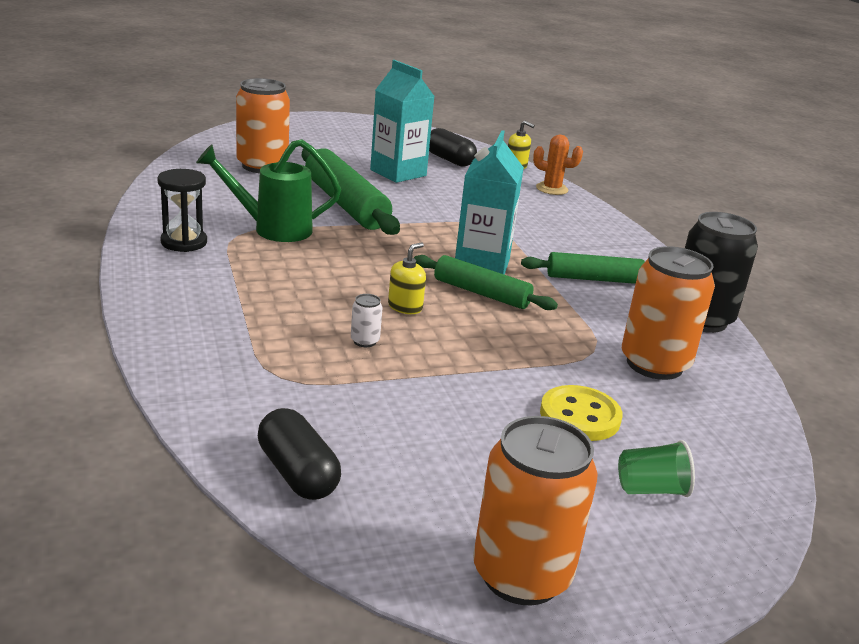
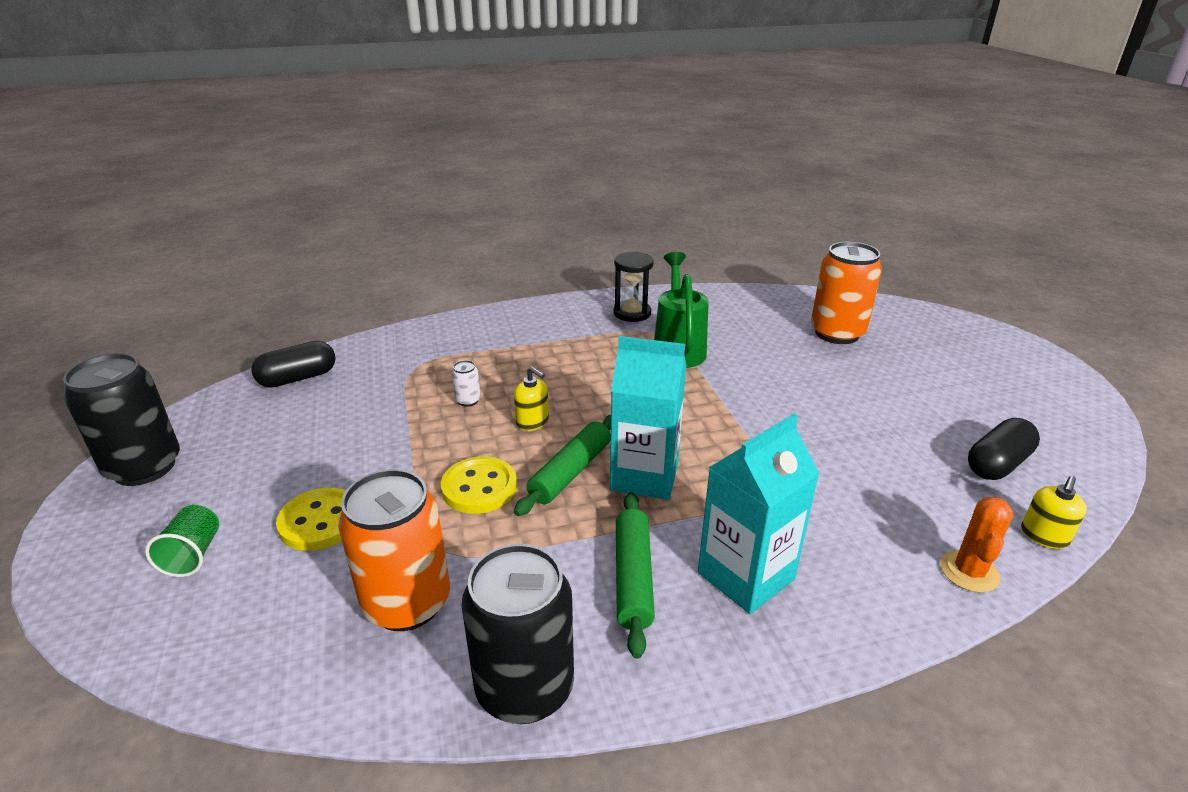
camera: 95 degrees right, 5 degrees up
green rolling pin [302,148,400,235] -> none
turquoise carton [370,60,435,183] -> turquoise carton moved to [698,414,819,614]
orange can [473,416,598,605] -> black can [63,353,180,486]
none -> yellow button [441,456,517,514]

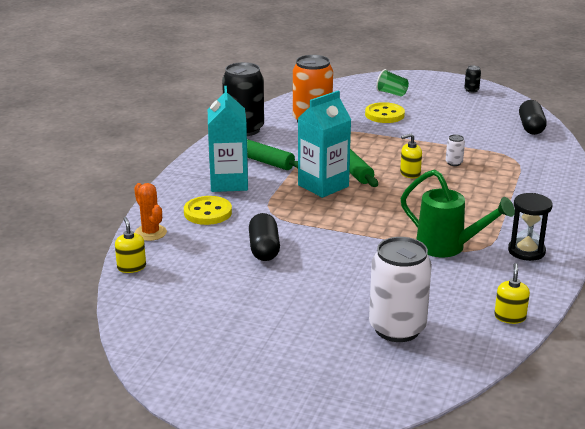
camera: 125 degrees right, 5 degrees down
black can [63,353,180,486] -> black can [464,66,481,93], size x0.40
yellow button [441,456,517,514] -> yellow button moved to [184,196,232,225]
orange can [811,242,882,344] -> white can [369,237,432,342]
black capsule [968,418,1040,480] -> black capsule moved to [249,213,280,261]
none -> yellow soap dispenser [494,263,530,324]

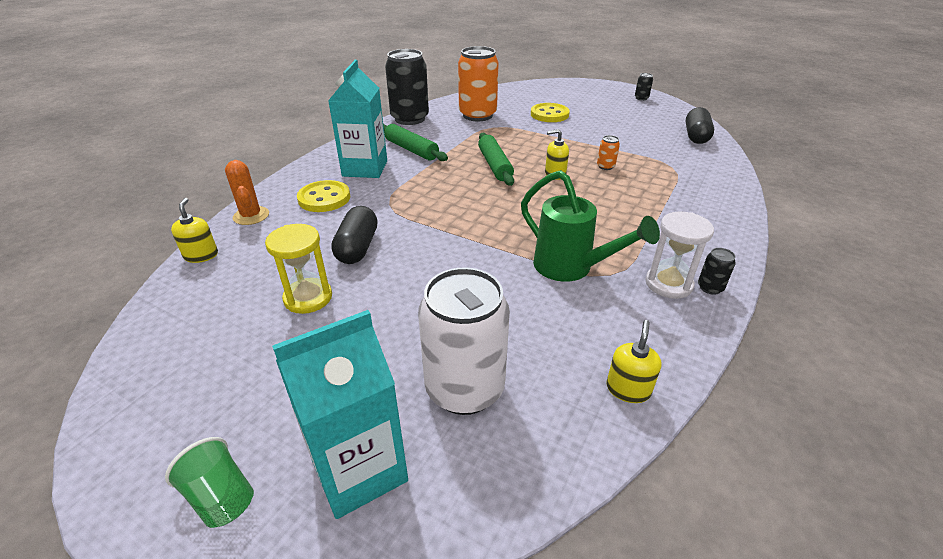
camera: 10 degrees right, 10 degrees up
turquoise carton [298,90,351,198] -> turquoise carton moved to [272,310,408,519]
green cup [376,69,409,96] -> green cup moved to [165,437,254,528]
white can [446,134,465,166] -> orange can [597,135,620,170]
black hourglass [508,193,553,261] -> white hourglass [645,211,714,299]
none -> yellow hourglass [265,224,332,314]
none -> black can [698,248,736,295]

